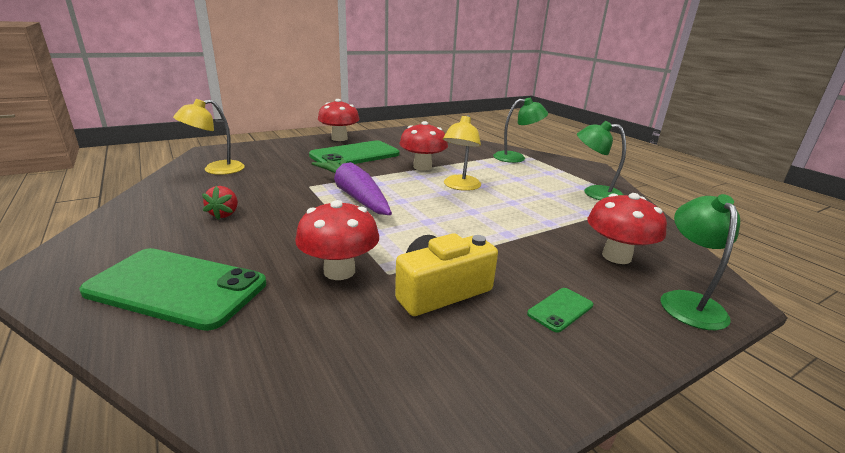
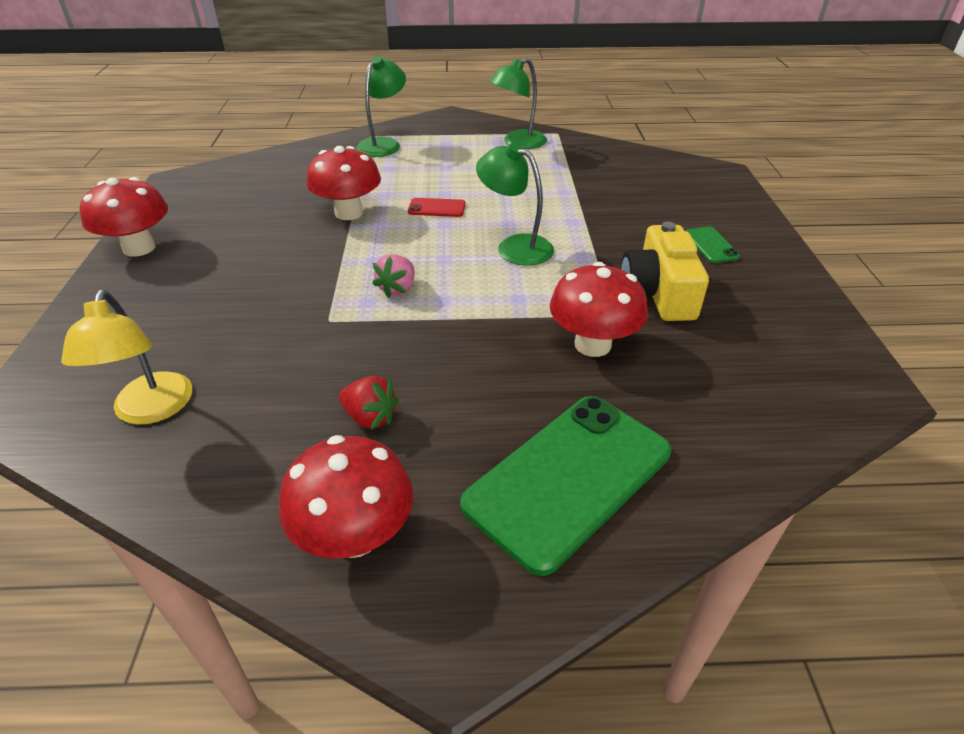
camera: 60 degrees left, 15 degrees up
green phone [309,140,399,164] -> none
purple carrot [312,158,392,215] -> pink strawberry [372,254,415,298]
yellow lamp [443,115,481,191] -> red phone [408,198,466,217]
red mushroom [588,193,667,264] -> red mushroom moved to [279,435,413,559]
green lamp [661,194,740,330] -> green lamp moved to [476,143,554,266]

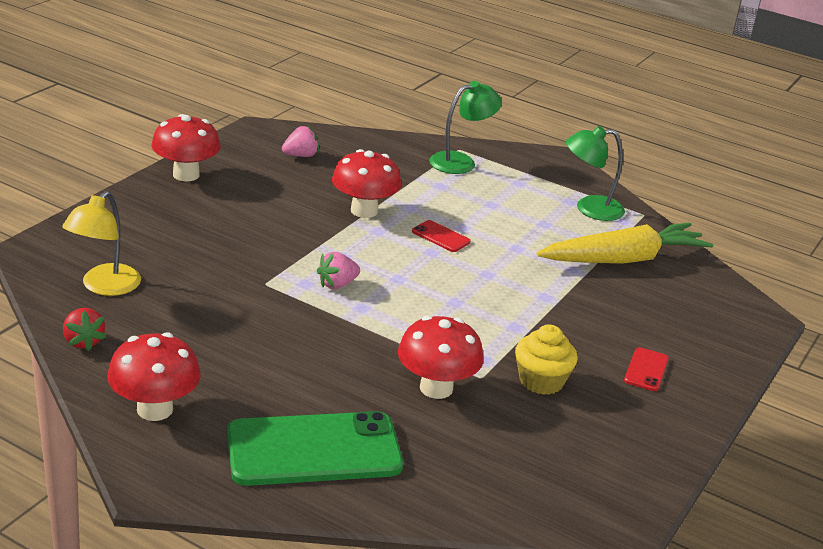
camera: 30 degrees right, 10 degrees down
red strawberry [339,376,399,430] -> red strawberry moved to [63,308,106,351]
green lamp [476,143,554,266] -> none
yellow camera [621,222,709,321] -> yellow cupcake [515,324,578,395]
green phone [685,227,740,263] -> red phone [624,347,669,391]
none -> pink strawberry [282,125,319,157]
none -> yellow carrot [537,223,713,264]

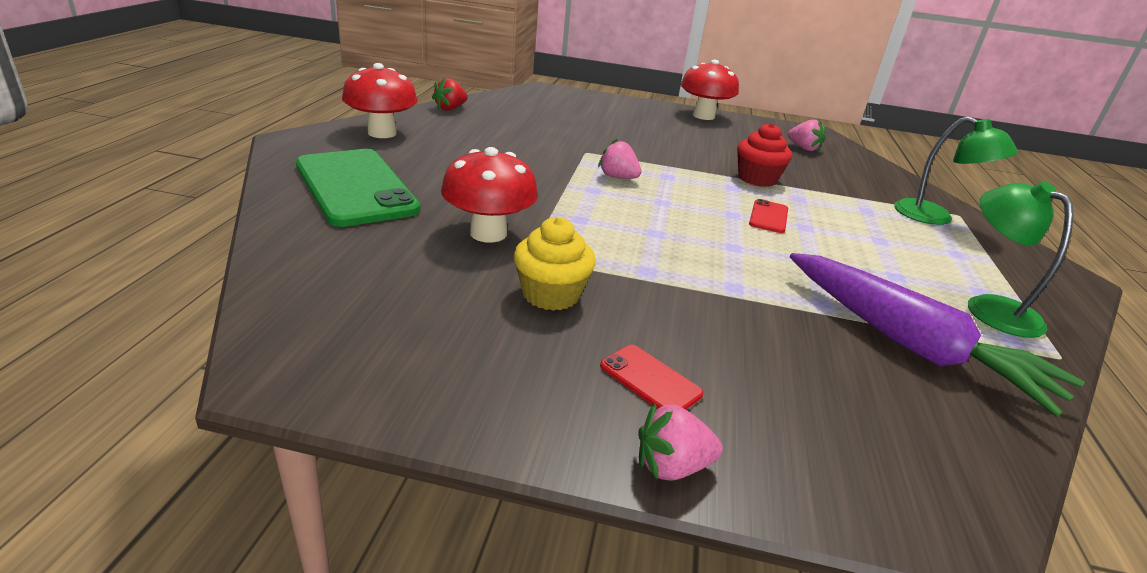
camera: 70 degrees right, 0 degrees up
yellow lamp [62,191,141,296] -> none
red mushroom [332,149,402,218] -> red cupcake [737,123,792,187]
yellow carrot [537,223,713,264] -> purple carrot [790,253,1085,417]
red phone [624,347,669,391] -> red phone turned 45 degrees clockwise [600,345,703,410]
none -> pink strawberry [638,403,723,481]

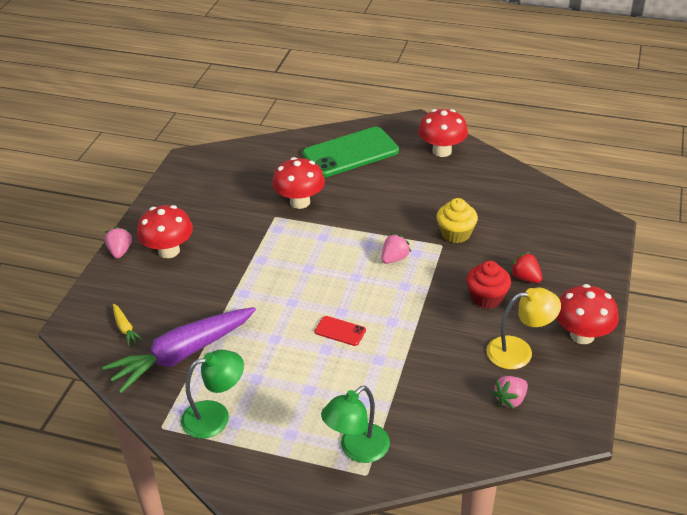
camera: 100 degrees right, 10 degrees up
red strawberry [432,77,468,111] -> red strawberry moved to [510,252,542,283]
yellow cupcake [514,217,596,311] -> yellow cupcake moved to [436,198,478,243]
red phone [600,345,703,410] -> red mushroom [137,205,193,258]
red cupcake [737,123,792,187] -> red cupcake moved to [466,261,511,309]
none -> yellow carrot [113,304,143,346]
none -> yellow lamp [486,287,561,369]

